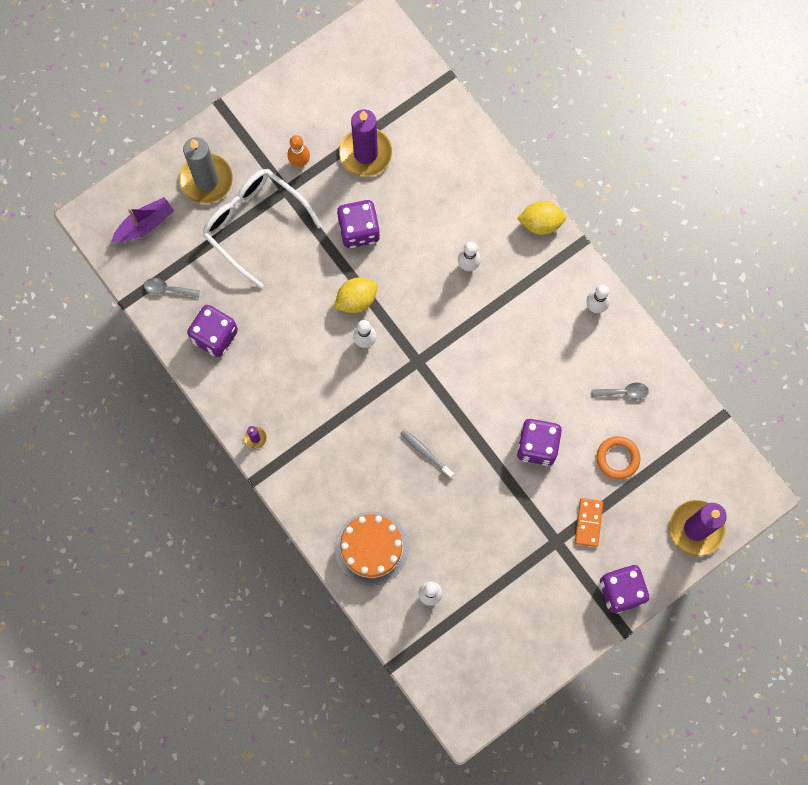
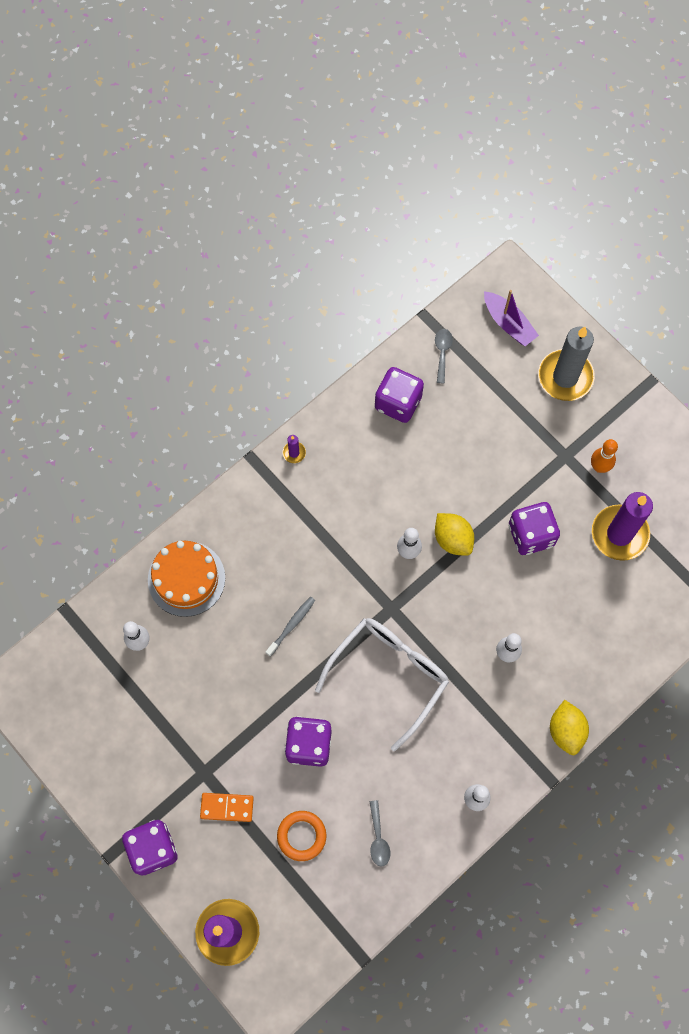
camera: 85 degrees right, 5 degrees down
white glasses [203,169,322,288] -> white glasses moved to [315,618,449,751]

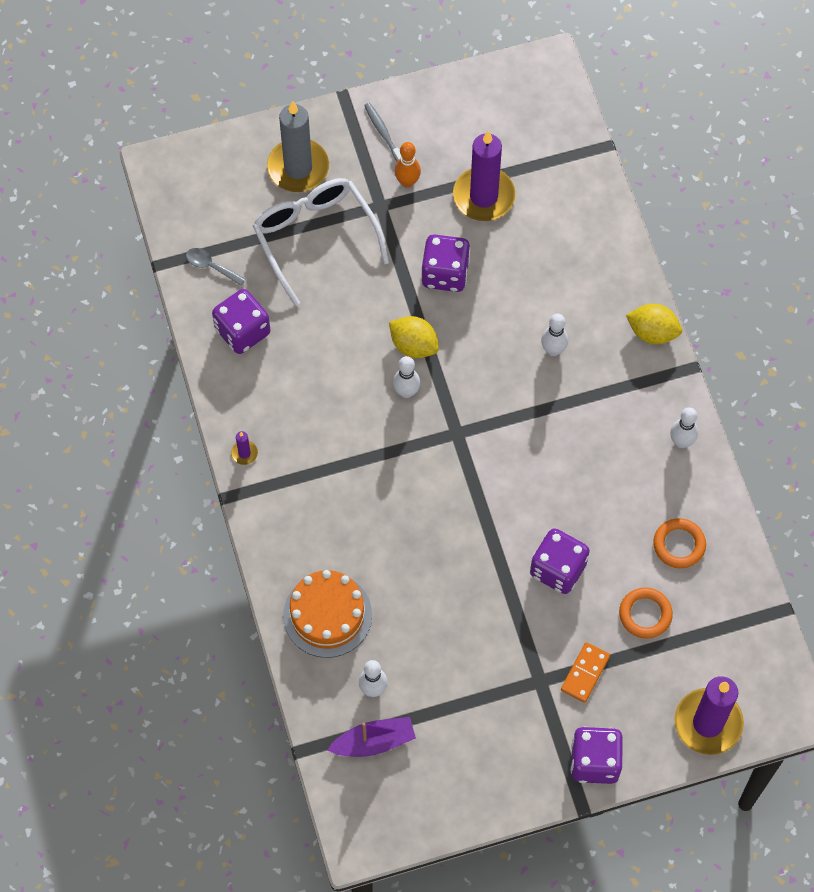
camera: 65 degrees left, 5 degrees down
grey toothbrush [266,597,315,657] -> grey toothbrush moved to [364,103,401,162]
white glasses [315,618,449,751] -> white glasses moved to [253,178,389,306]
grey spoon [369,800,390,866] -> orange ring [653,518,706,568]
yellow lemon [435,513,474,556] -> yellow lemon turned 45 degrees clockwise [389,316,439,358]
purple boat [484,290,539,346] -> purple boat moved to [327,717,416,757]

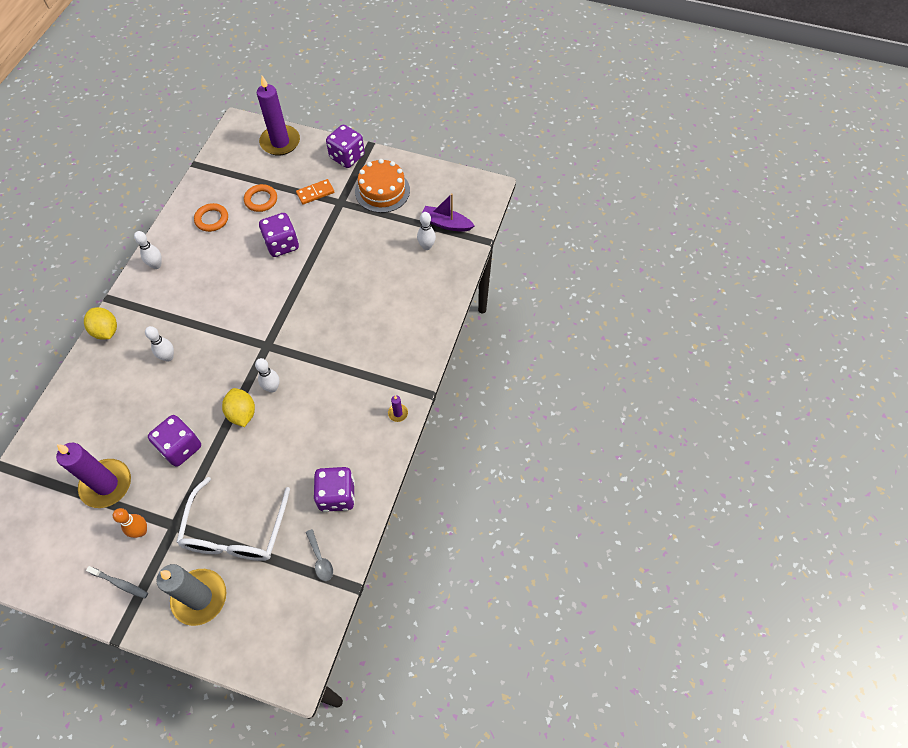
camera: 145 degrees left, 5 degrees down
orange cake [283,570,372,658] -> orange cake moved to [355,159,410,213]
grey toothbrush [364,103,401,162] -> grey toothbrush turned 75 degrees counterclockwise [86,566,148,598]

